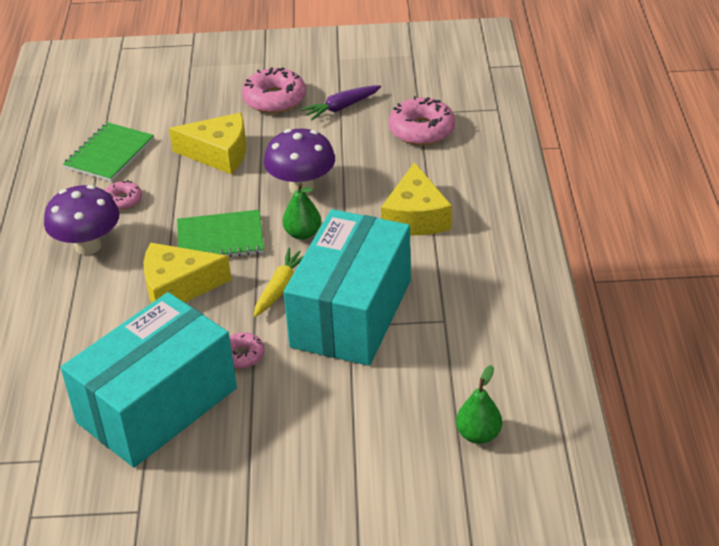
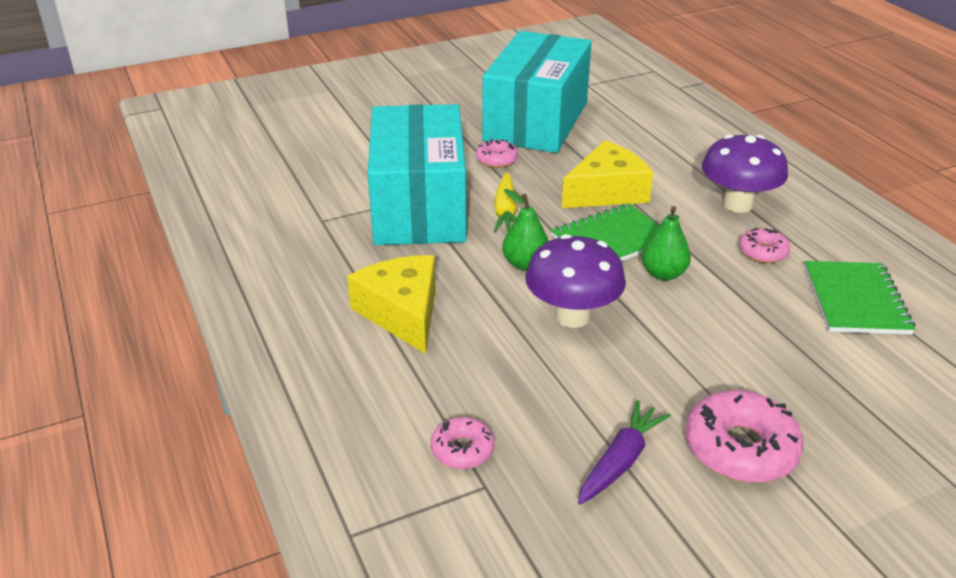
camera: 155 degrees right, 5 degrees down
yellow cheese [169,113,246,174] -> none
pink donut [389,96,455,145] -> pink donut [431,417,494,469], size x0.56
green pear [456,365,502,444] -> green pear moved to [641,206,691,281]

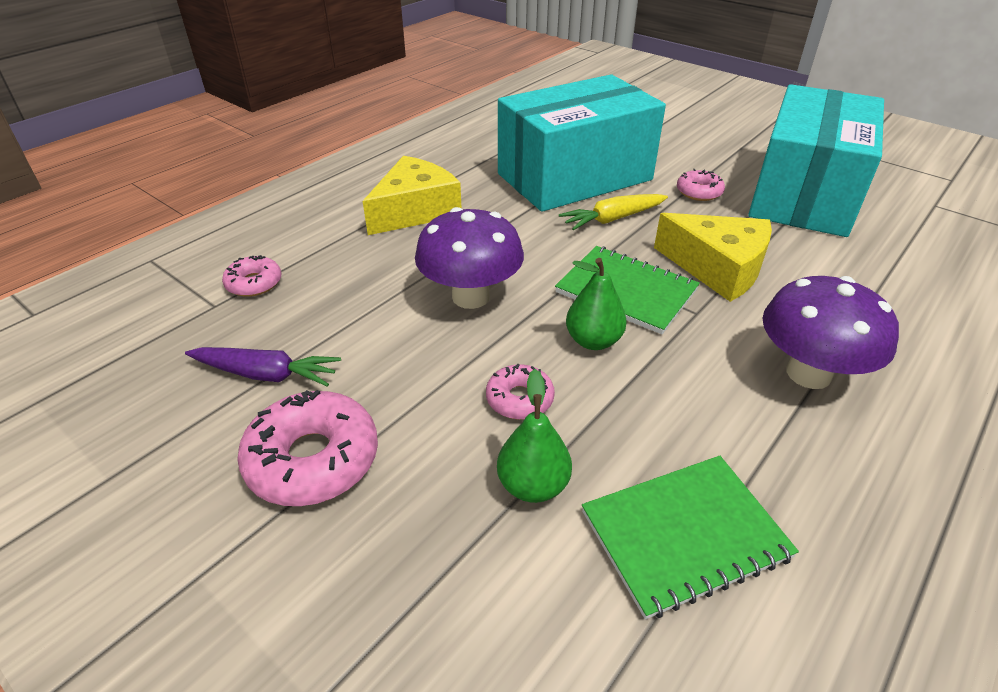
camera: 65 degrees right, 5 degrees up
turquoise box [482,31,592,153] -> turquoise box turned 60 degrees counterclockwise [748,84,884,237]
green pear [502,189,549,271] -> green pear moved to [497,369,572,503]
pink donut [739,228,790,263] -> pink donut moved to [486,364,555,420]

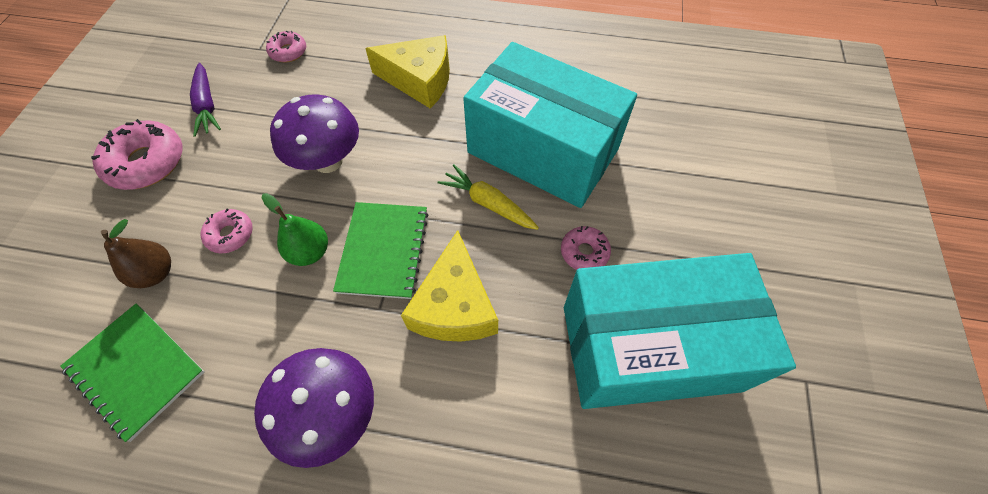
camera: 60 degrees right, 20 degrees up
green pear [497,369,572,503] -> brown pear [101,219,171,288]

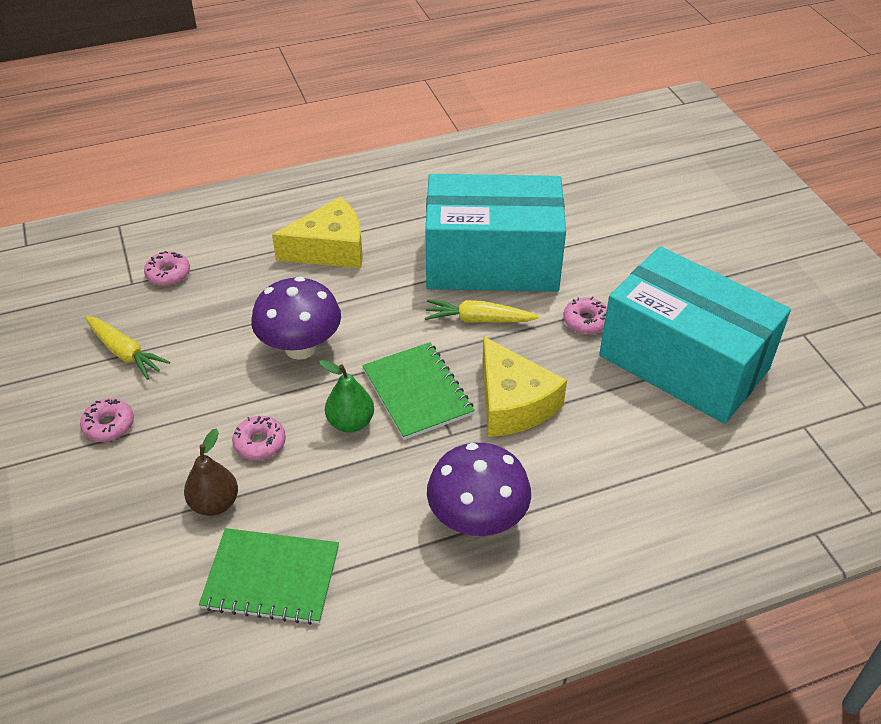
camera: 30 degrees left, 15 degrees down
pink donut [91,119,183,190] -> pink donut [80,398,134,442], size x0.56
purple carrot [190,63,221,137] -> yellow carrot [85,316,170,380]
turquoise box [564,253,796,409] -> turquoise box turned 75 degrees clockwise [599,246,791,424]

